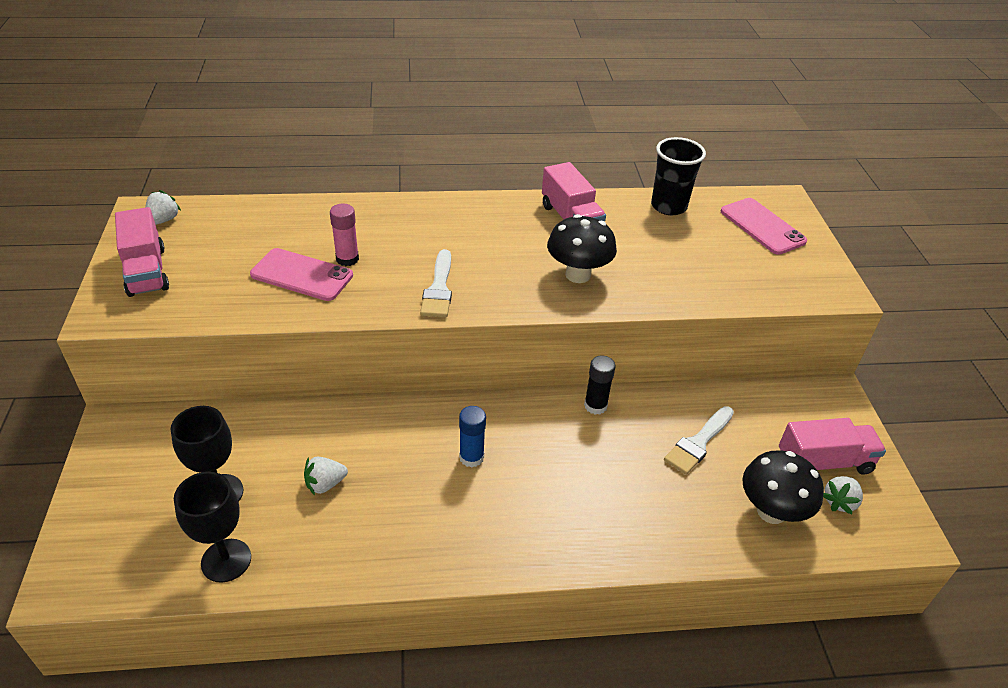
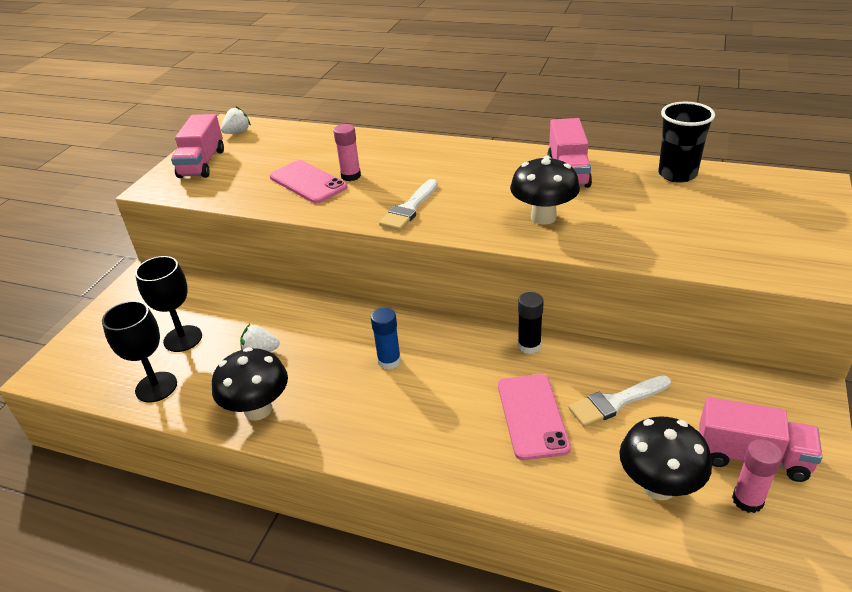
camera: 30 degrees right, 5 degrees down
pink phone [721,198,807,255] -> pink phone moved to [498,374,571,460]
white strawberry [823,476,863,514] -> pink glue stick [732,439,782,513]
none -> black mushroom [212,347,288,421]

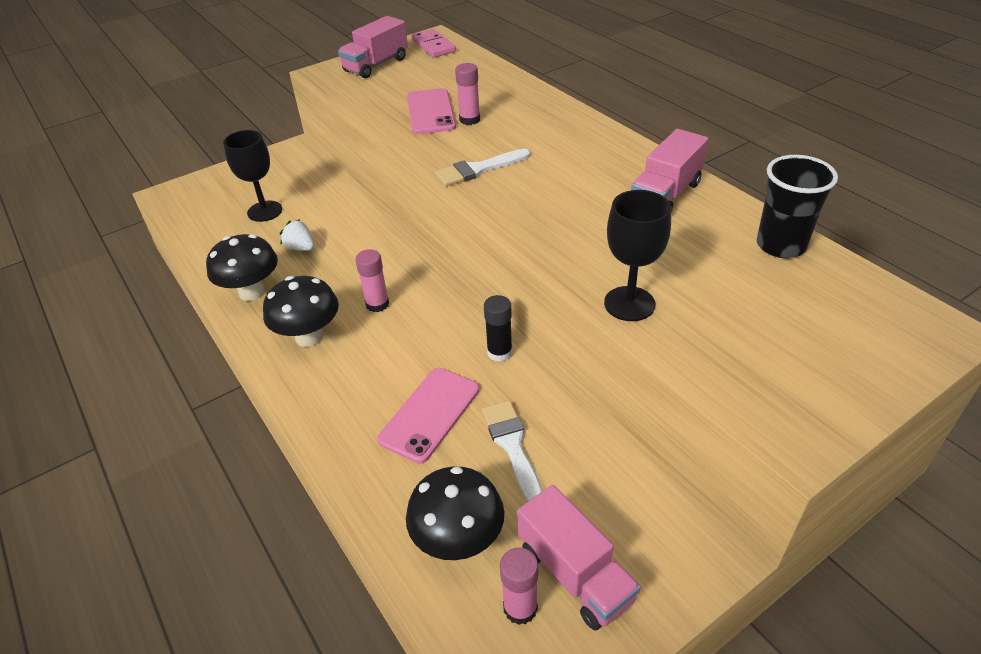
camera: 35 degrees right, 5 degrees up
black goblet [102,301,177,402] -> black goblet moved to [604,190,671,321]
white strawberry [221,106,251,134] -> pink domino [411,29,456,58]
blue glue stick [371,308,401,370] -> pink glue stick [355,249,389,312]
black mushroom [510,156,580,225] -> black mushroom moved to [263,276,339,347]
white brush [568,375,671,427] -> white brush turned 60 degrees clockwise [482,400,543,501]

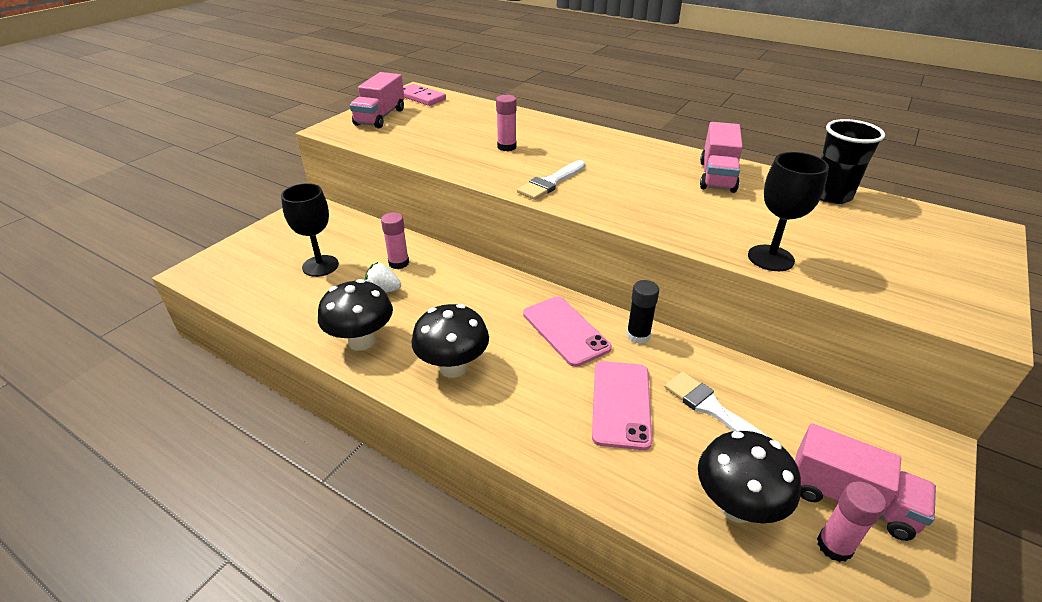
camera: 25 degrees left, 5 degrees down
pink glue stick [355,249,389,312] -> pink glue stick moved to [381,213,409,269]
pink phone [407,88,456,134] -> pink phone moved to [523,296,612,367]

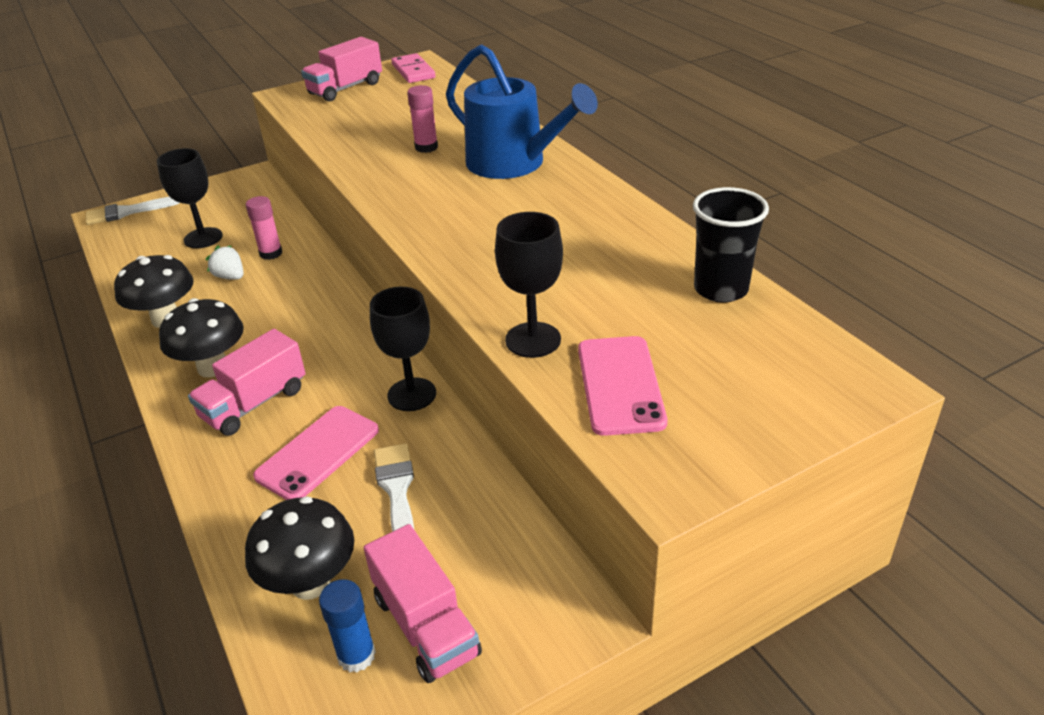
camera: 30 degrees right, 0 degrees up
white brush [517,160,585,200] -> white brush moved to [86,197,179,225]
pink phone [523,296,612,367] -> pink phone moved to [578,336,668,436]
black glue stick [627,280,659,344] -> black goblet [370,287,436,411]
pink truck [700,122,743,193] -> pink truck moved to [188,329,306,436]
pink glue stick [817,481,886,562] -> blue glue stick [319,579,376,672]
none -> blue watering can [446,44,598,179]

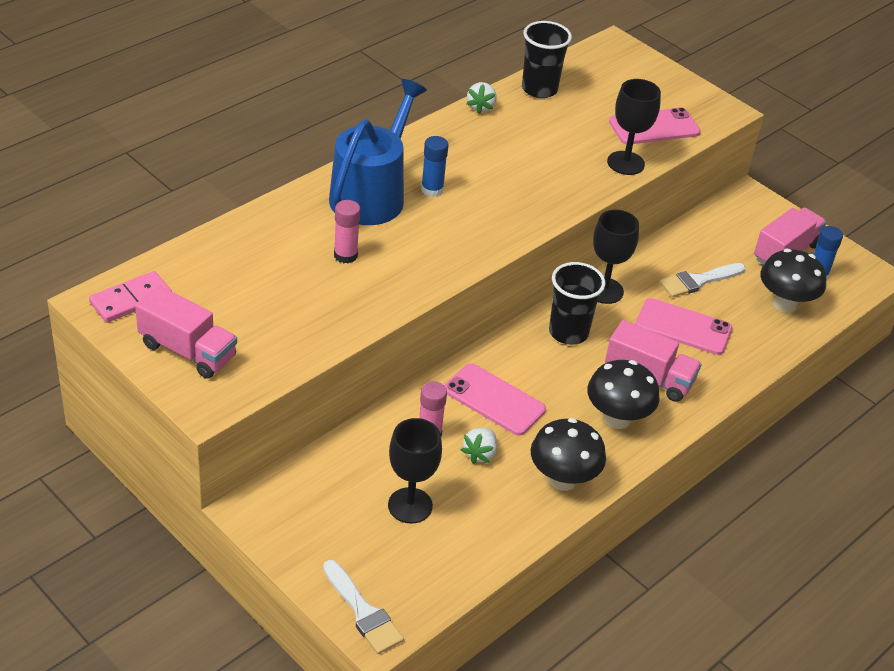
camera: 110 degrees left, 5 degrees up
none -> blue glue stick [421,136,448,197]
none -> pink phone [444,363,546,436]
none -> white strawberry [466,82,497,114]
none -> black cup [549,262,605,345]

